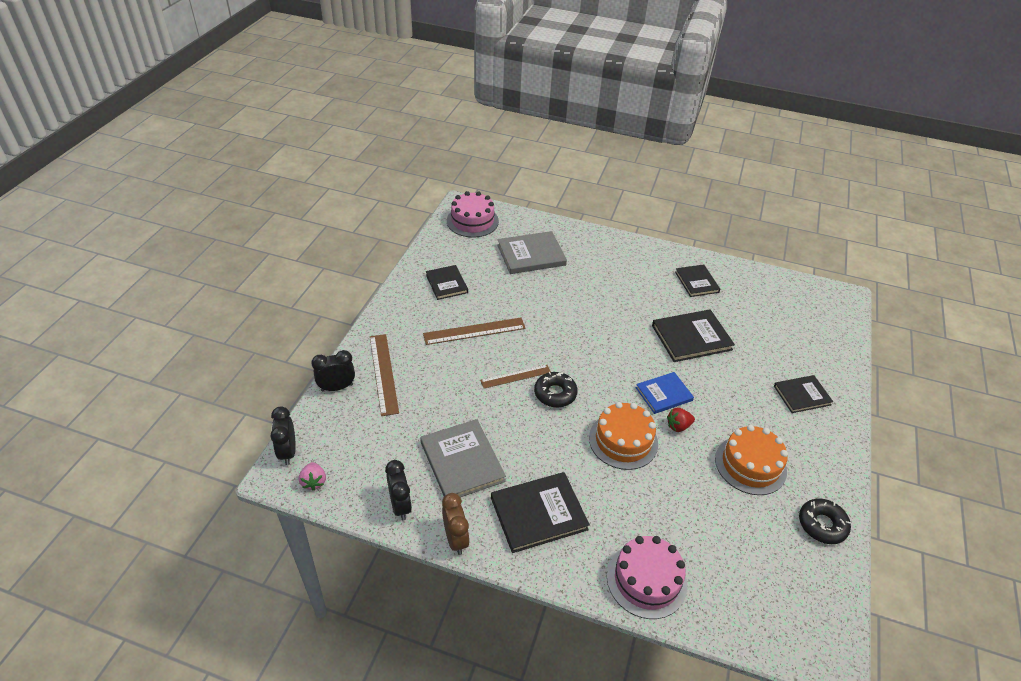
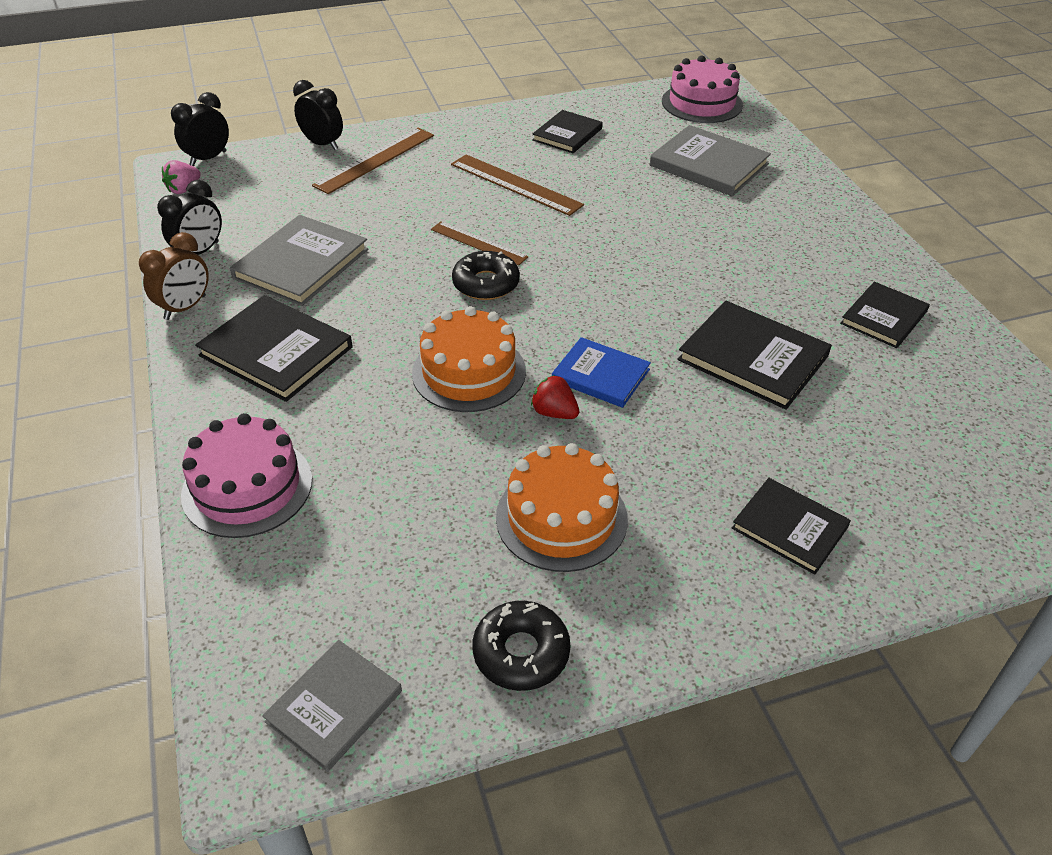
camera: 55 degrees right, 0 degrees up
none -> grey book [262,640,402,772]

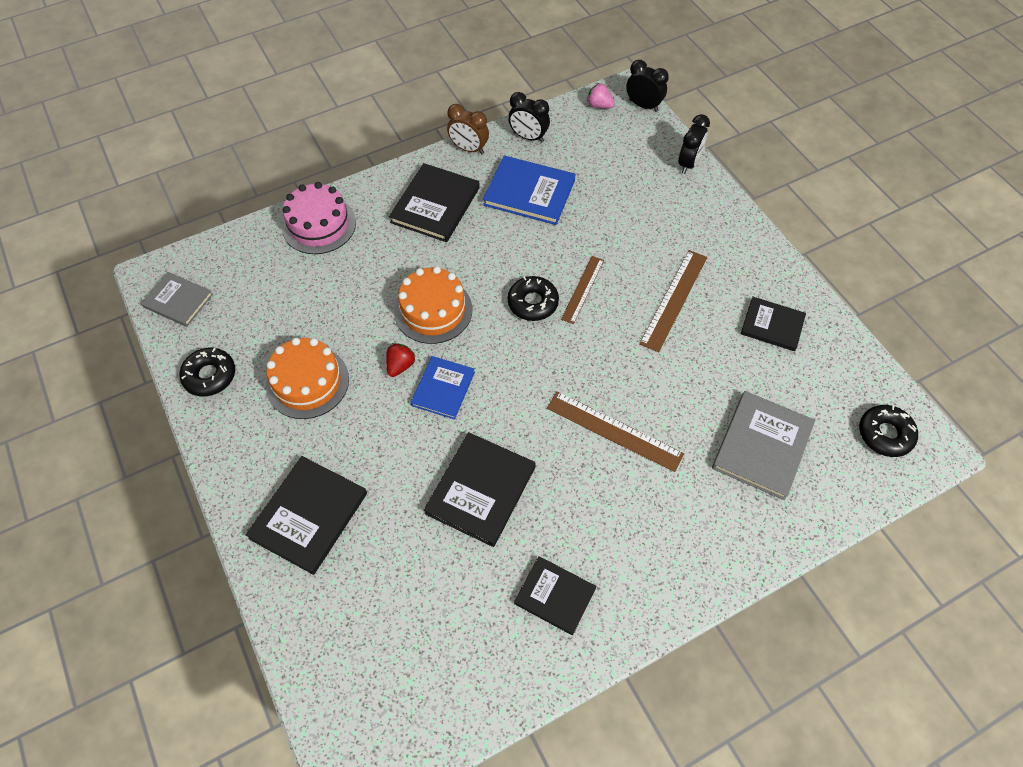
camera: 80 degrees right, 15 degrees up
grey book [230,215,368,306] -> blue book [483,156,576,225]
brown ruler [312,128,434,194] -> brown ruler moved to [547,391,684,472]
pink cake [662,56,743,123] -> black donut [859,405,918,457]
black book [732,478,851,575] -> black book [246,456,367,575], size x1.54

